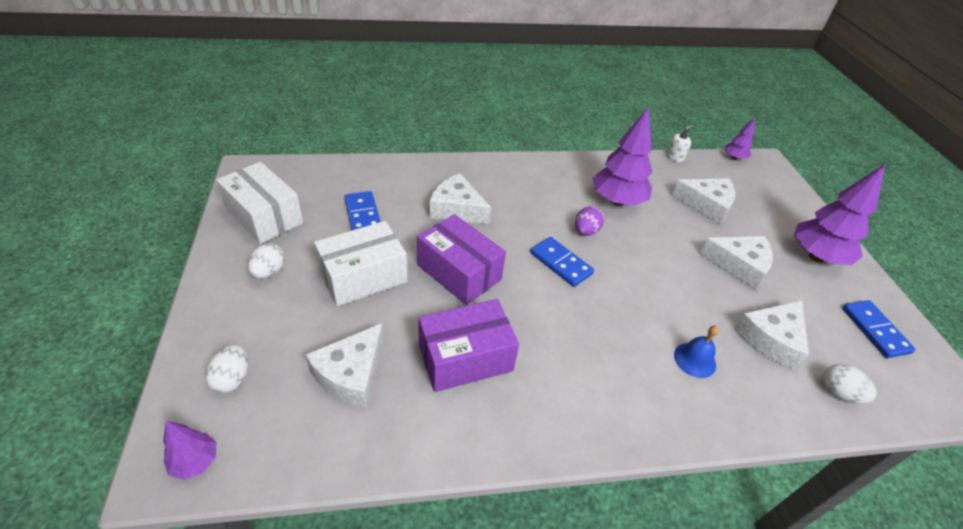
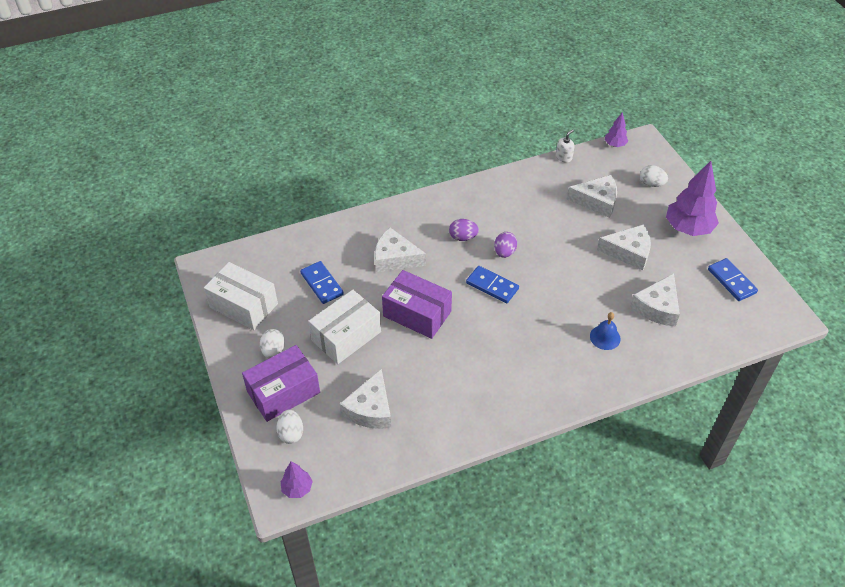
camera: 10 degrees left, 5 degrees up
purple box [418,299,519,392] -> purple box moved to [242,345,320,422]
purple tree [592,106,653,206] -> none
white egg [823,364,877,404] -> white egg moved to [640,165,668,187]
none -> purple egg [449,219,479,241]

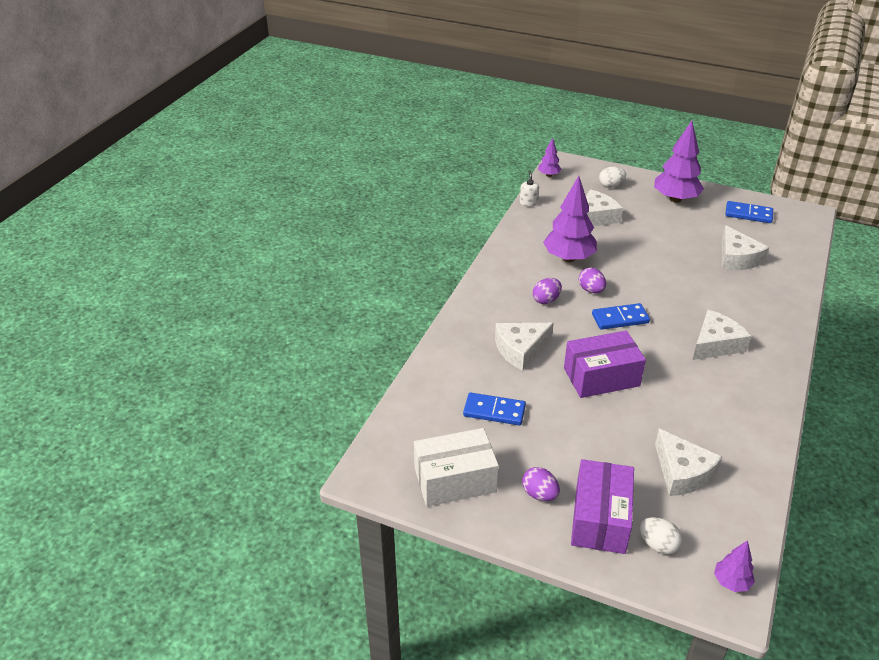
camera: 45 degrees left, 10 degrees down
white egg [260,329,285,358] -> purple egg [522,467,560,501]
white box [308,290,381,364] -> none
blue bell [590,312,621,350] -> none
white cheese [597,224,651,271] -> white cheese moved to [693,310,751,360]
none -> purple tree [543,176,597,262]

